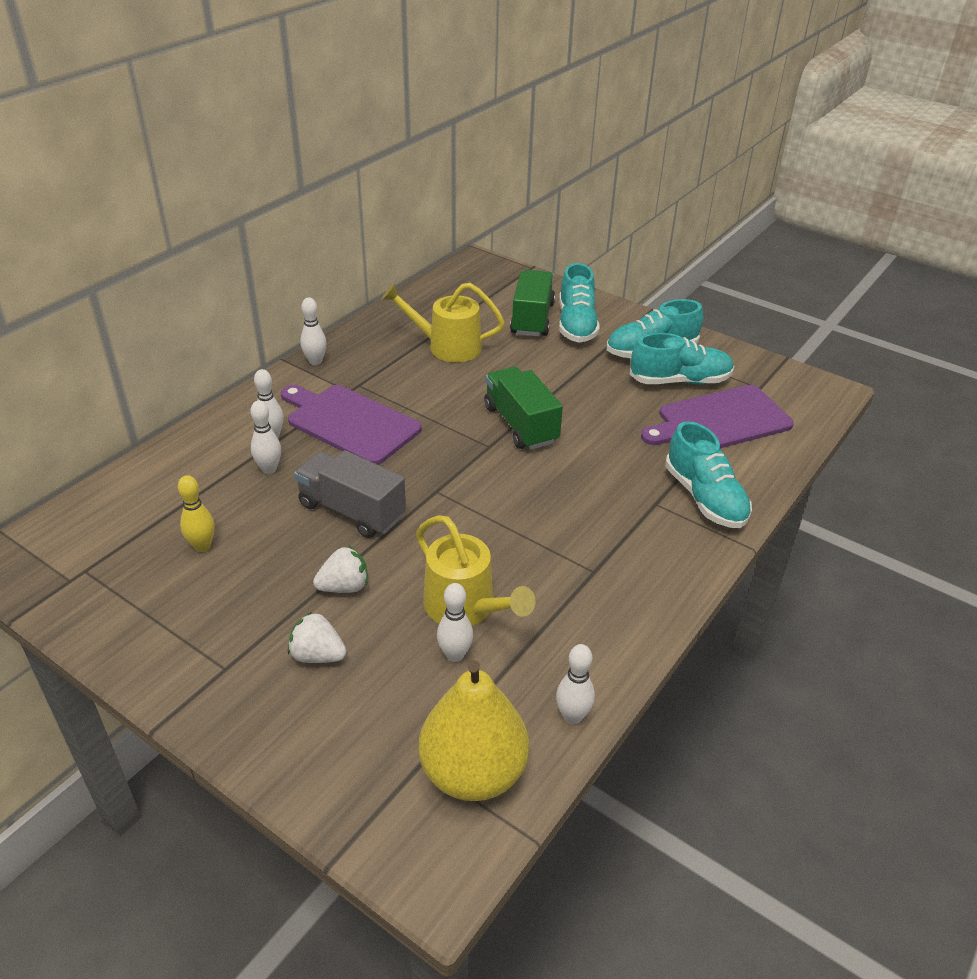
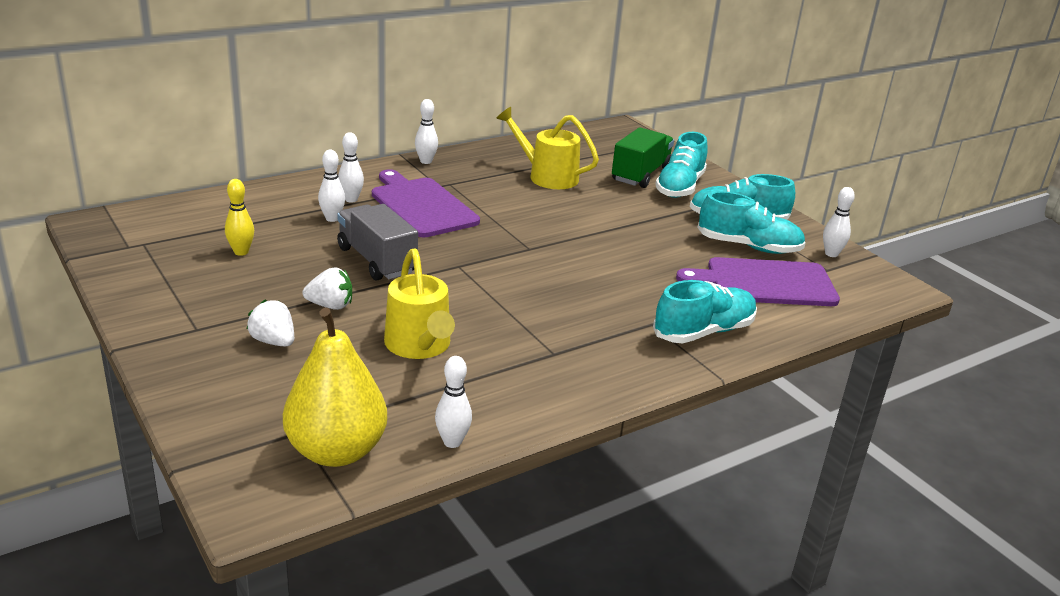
camera: 20 degrees right, 10 degrees down
white bowling pin [437,583,473,662] -> white bowling pin moved to [823,187,855,257]
green truck [484,367,563,450] -> none
turquoise shoe [665,421,752,528] -> turquoise shoe turned 120 degrees counterclockwise [653,280,757,343]

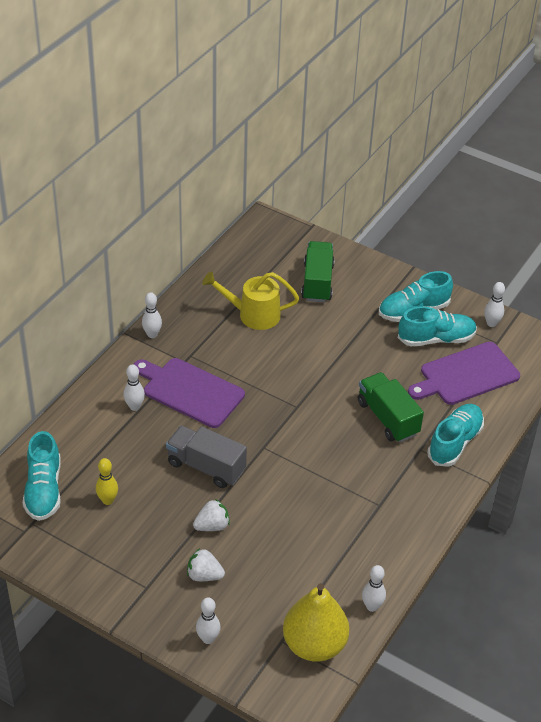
camera: 25 degrees left, 15 degrees up
white bowling pin [318,150,345,222] -> white bowling pin moved to [196,597,220,644]
yellow watering can [384,248,455,359] -> none
turquoise shoe [655,132,708,198] -> turquoise shoe moved to [23,431,61,521]
none -> green truck [358,372,424,442]

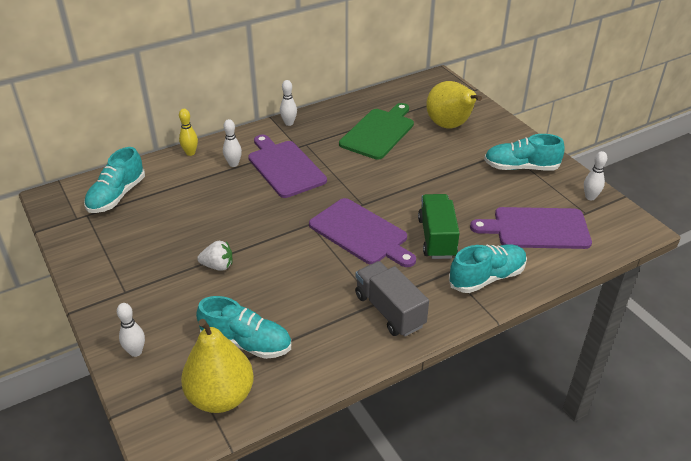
camera: 30 degrees right, 5 degrees down
yellow bowling pin [96,458,118,505] -> yellow bowling pin moved to [179,109,198,156]
grey truck [166,426,247,488] -> grey truck moved to [355,261,429,337]
white strawberry [187,548,225,581] -> none
yellow watering can [202,272,299,330] -> green cutting board [339,103,414,160]
green truck [301,241,335,302] -> yellow pear [426,81,482,129]
white bowling pin [362,565,386,612] -> none
turquoise shoe [398,306,477,346] -> turquoise shoe moved to [196,296,291,359]
none -> purple cutting board [309,198,416,267]

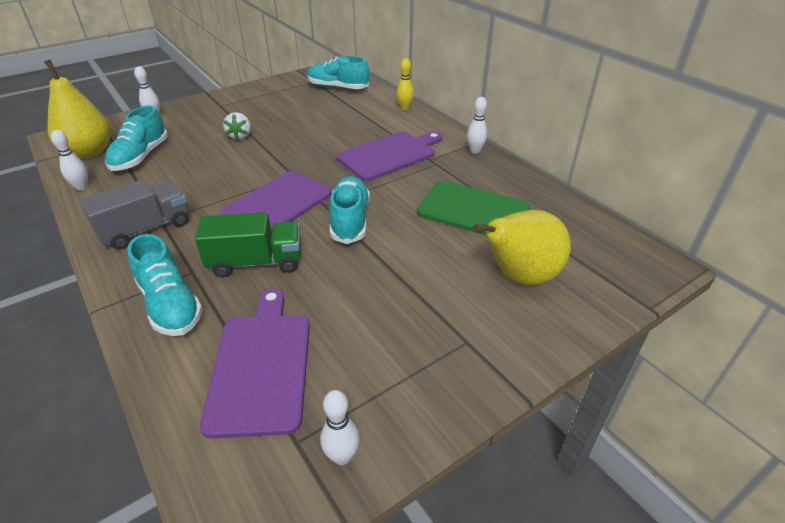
camera: 85 degrees right, 0 degrees up
white bowling pin [223,119,242,167] -> white bowling pin moved to [51,130,88,190]
turquoise shoe [484,134,565,171] -> turquoise shoe moved to [329,176,370,244]

